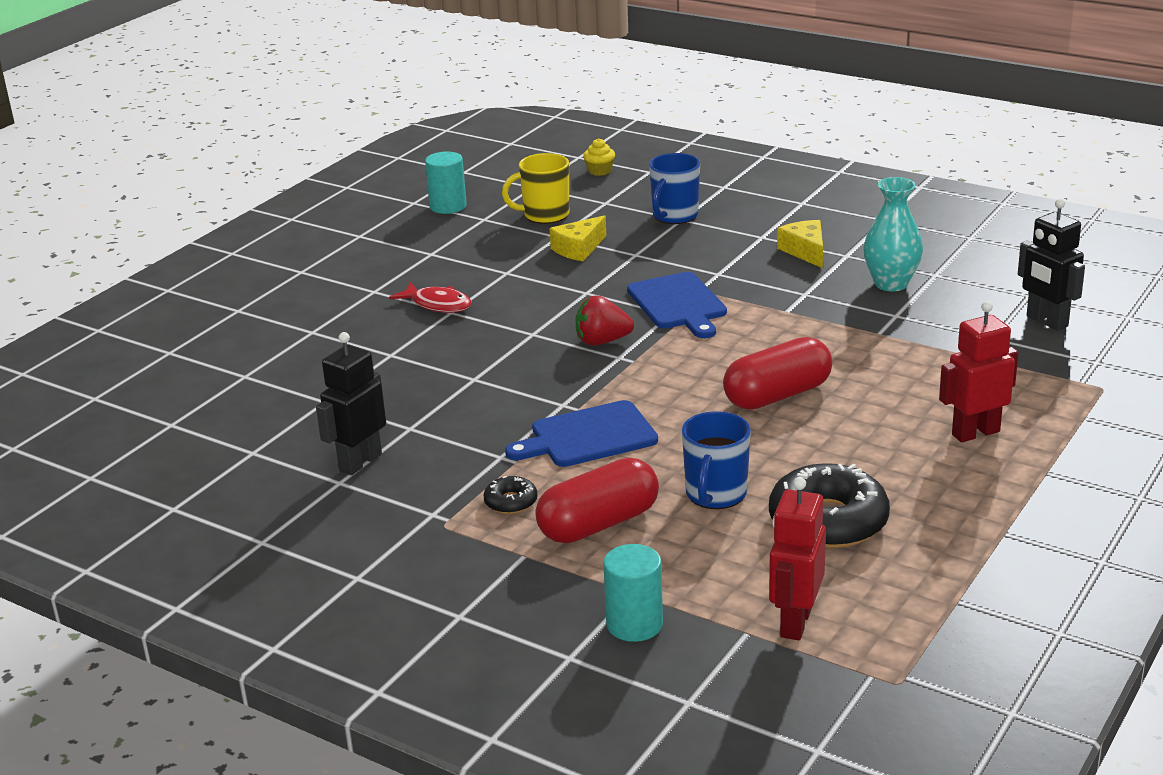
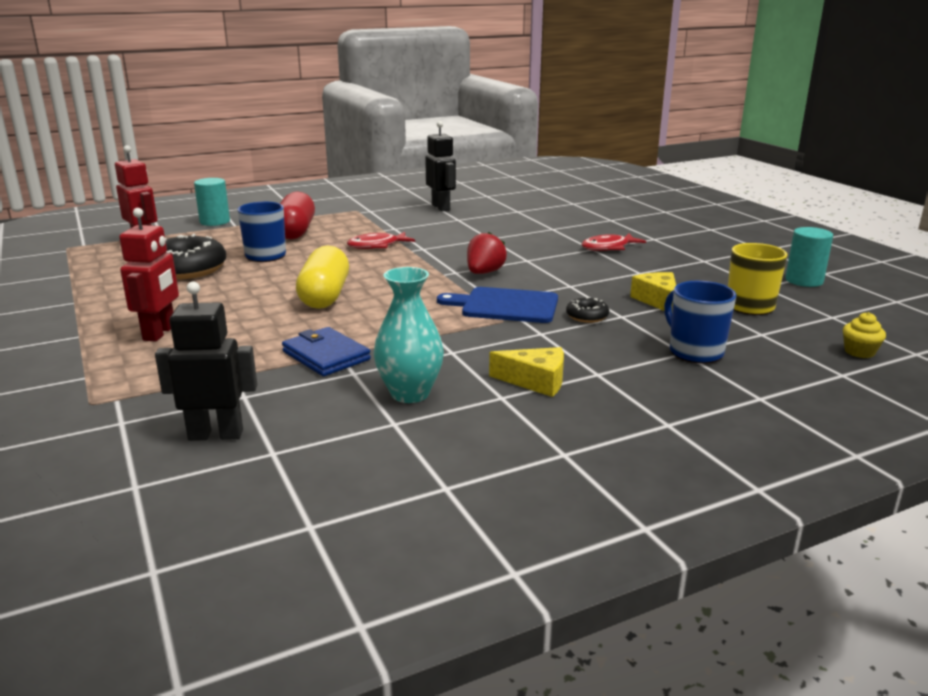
camera: 120 degrees right, 5 degrees down
black donut [483,476,537,514] -> black donut moved to [566,297,609,323]
blue cutting board [505,400,658,467] -> red fish [347,232,415,249]
red capsule [723,337,832,409] -> yellow capsule [296,245,349,309]
none -> blue wallet [282,327,371,376]

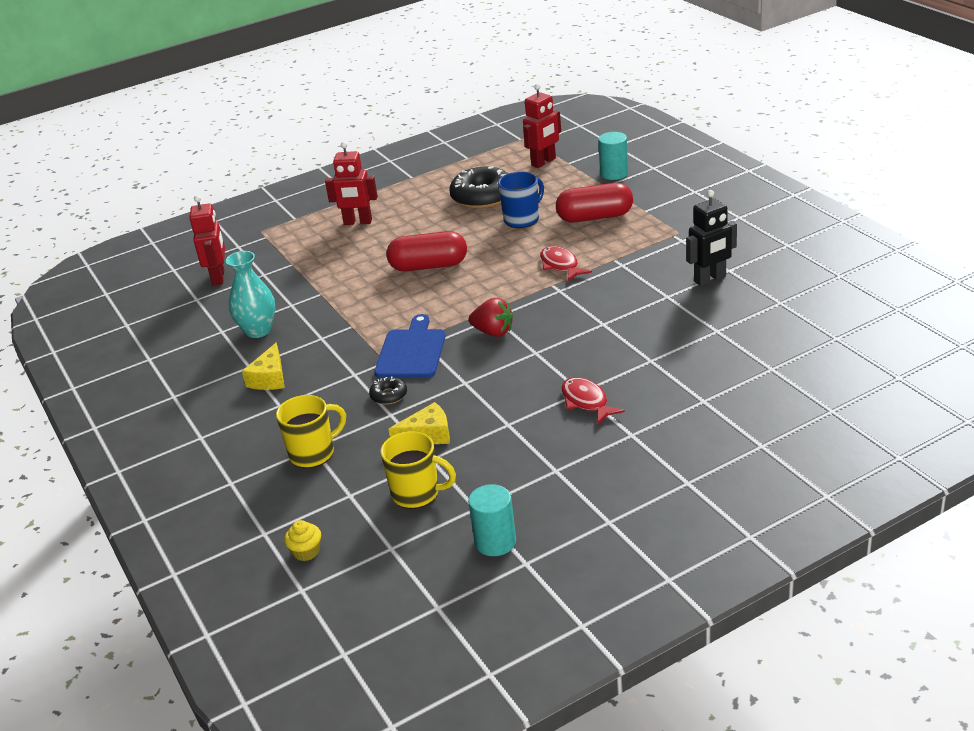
camera: 90 degrees right, 10 degrees up
black robot [155,281,257,441] -> red robot [189,195,225,286]
blue wallet [282,327,371,376] -> none
yellow capsule [296,245,349,309] -> red capsule [386,231,467,271]
blue mug [664,281,736,364] -> yellow mug [276,395,346,468]

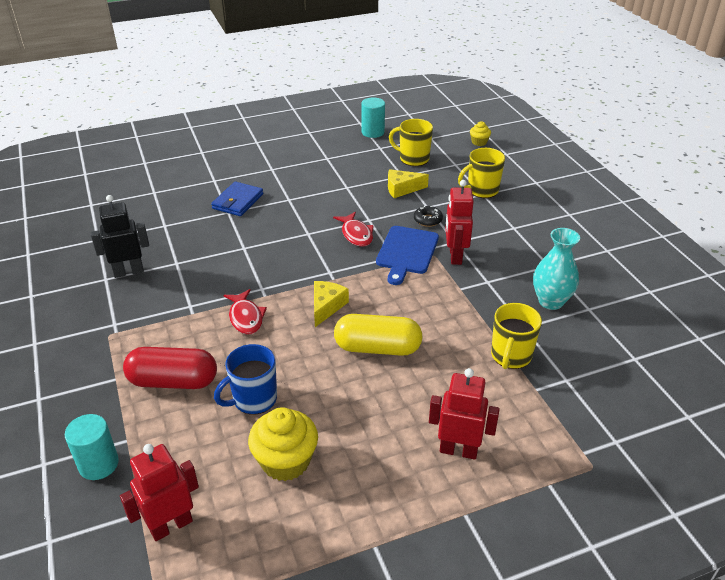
camera: 175 degrees left, 5 degrees up
red robot [189,195,225,286] -> red robot moved to [445,180,474,265]
yellow cheese [242,342,285,390] -> yellow cheese moved to [314,281,349,327]
red capsule [386,231,467,271] -> yellow capsule [334,314,423,356]
black donut [449,166,508,209] -> yellow cupcake [248,407,318,481]
red strawberry [469,298,513,337] -> none
red fish [561,377,625,424] -> red fish moved to [333,212,374,247]
none -> blue wallet [211,181,263,216]
none -> yellow mug [491,303,542,369]

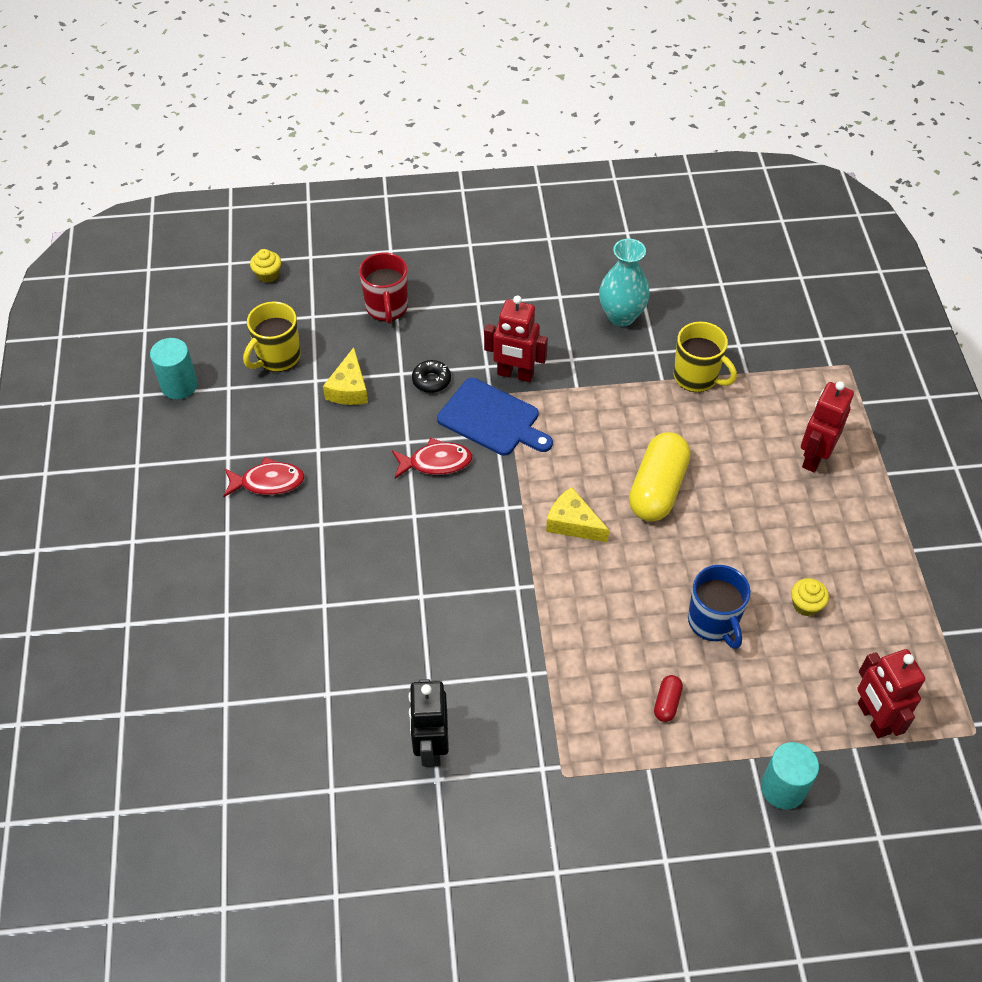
camera: 75 degrees left, 15 degrees up
red capsule [123,347,217,389] -> red capsule [654,675,683,722], size x0.44
blue wallet [211,181,263,216] -> none
red fish [223,289,267,334] -> red fish moved to [223,457,305,497]
yellow cupcake [248,407,318,481] -> yellow cupcake [791,578,829,616], size x0.51
yellow mug [458,148,505,198] -> red mug [359,252,408,324]

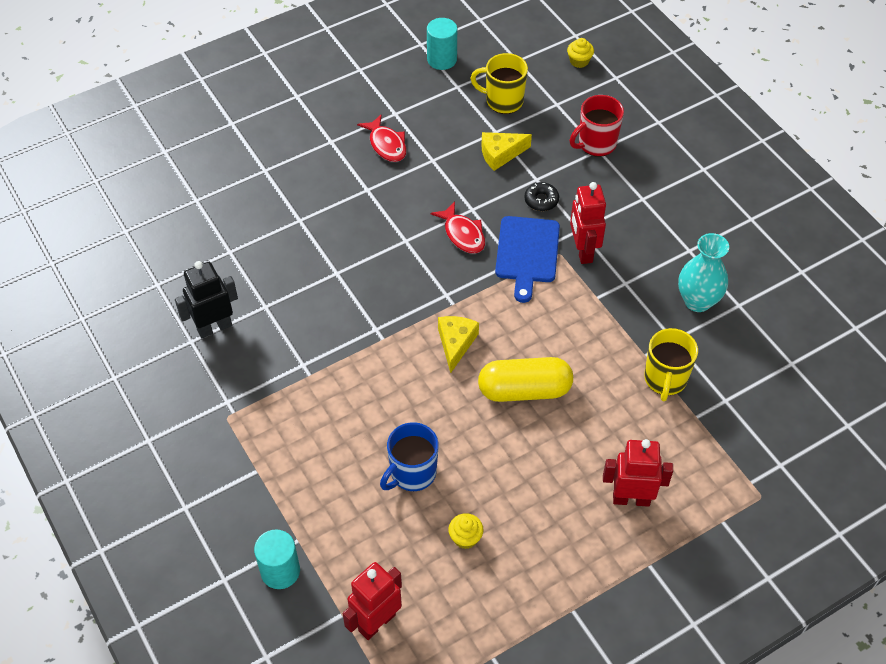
camera: 65 degrees right, 0 degrees up
red capsule [654,675,683,722] -> none

